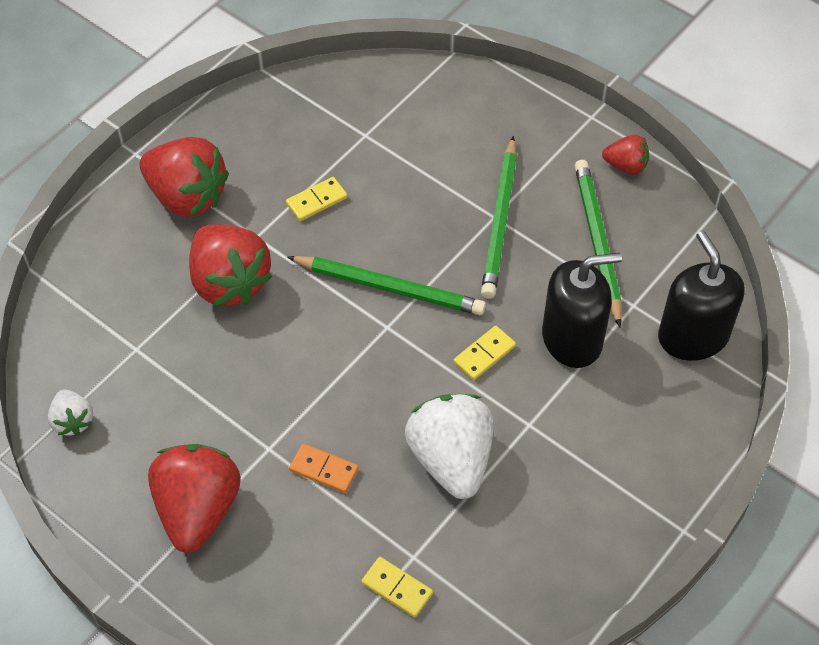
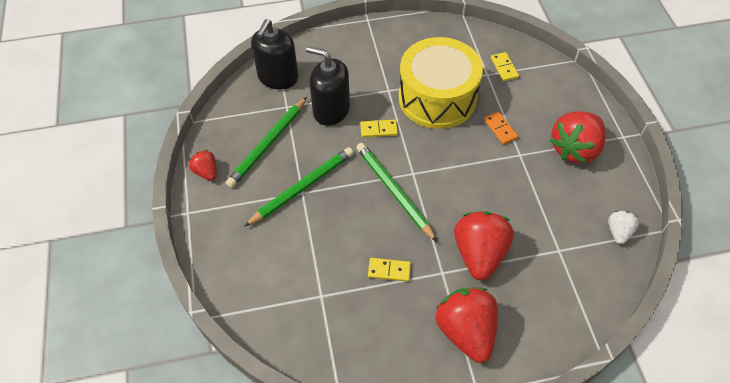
camera: 140 degrees left, 0 degrees up
white strawberry [405,394,494,499] -> yellow drum [399,37,483,129]

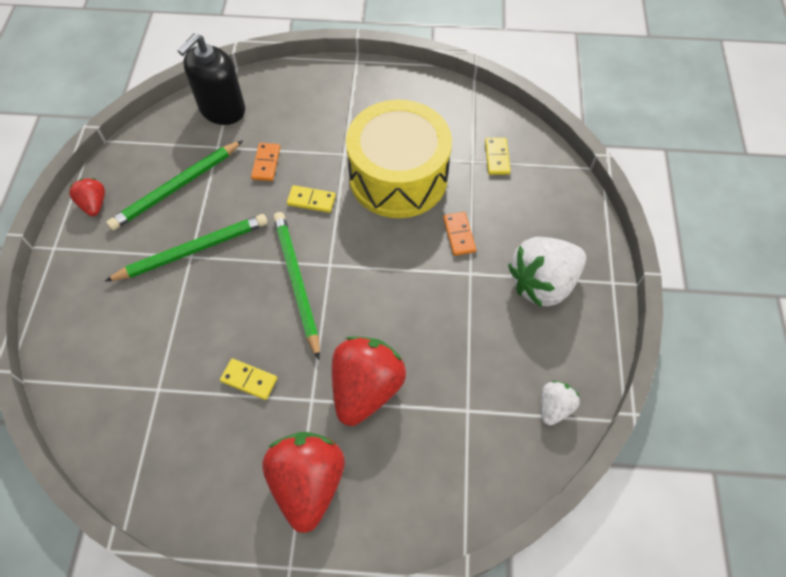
camera: 15 degrees right, 5 degrees up
black soap dispenser [306,46,350,126] -> orange domino [251,143,280,181]
red strawberry [550,111,606,164] -> white strawberry [508,237,586,307]

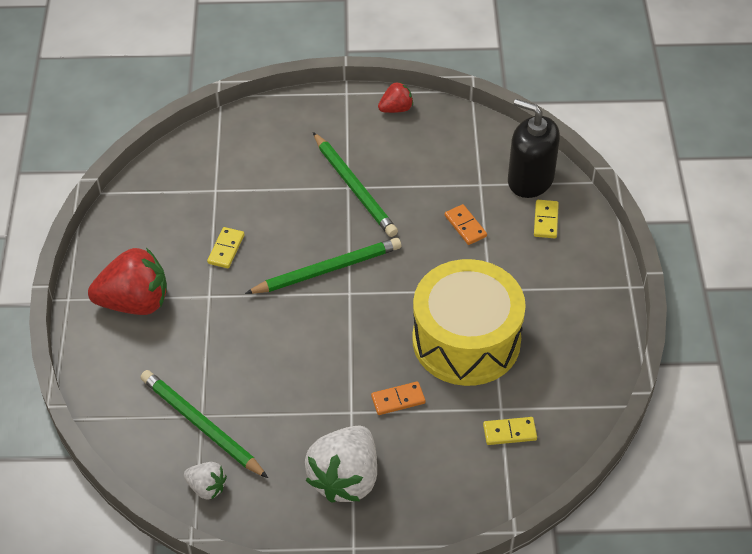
camera: 85 degrees right, 10 degrees down
green pencil [106,140,243,230] -> green pencil moved to [140,370,268,478]
orange domino [251,143,280,181] -> orange domino turned 60 degrees clockwise [445,204,487,245]
yellow domino [287,185,336,213] -> yellow domino moved to [534,200,559,238]
red strawberry [332,336,406,426] -> none
white strawberry [508,237,586,307] -> white strawberry turned 120 degrees counterclockwise [305,426,377,503]

